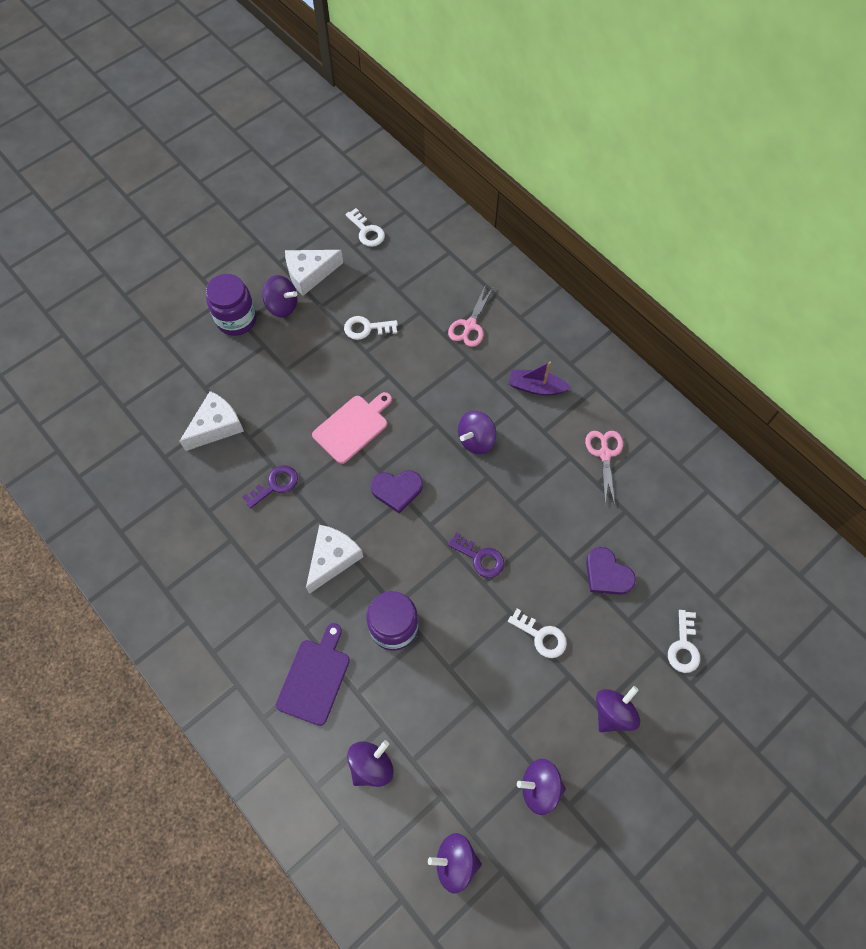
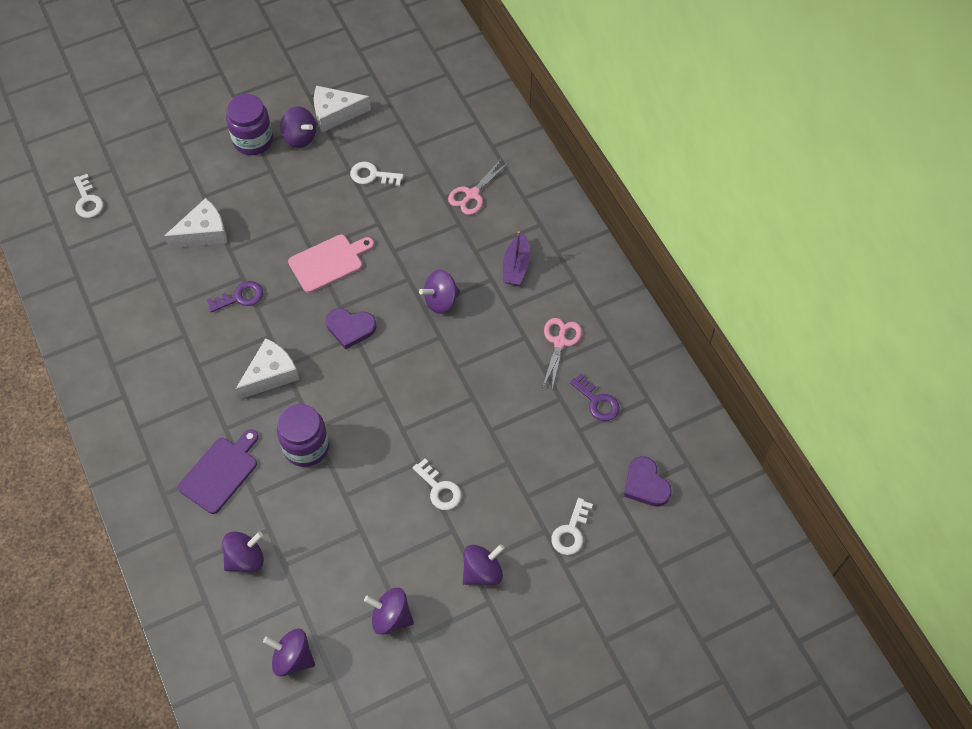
camera: 15 degrees right, 5 degrees down
white key [345,208,385,247] -> white key moved to [74,174,103,218]
purple key [448,532,504,578] -> purple key moved to [570,373,620,421]
purple boat [509,361,571,395] -> purple boat turned 105 degrees counterclockwise [503,231,530,285]
purple heart [586,547,636,595] -> purple heart moved to [624,456,672,507]

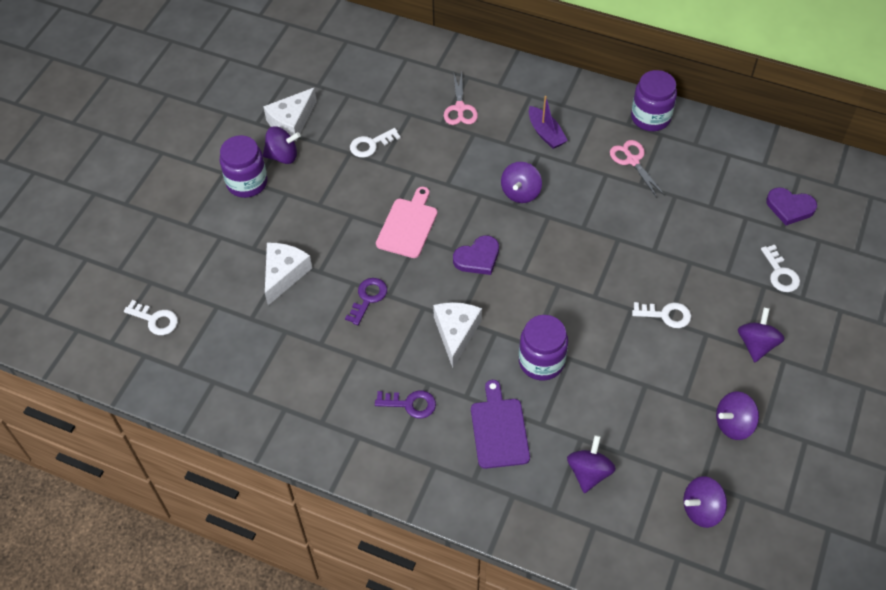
camera: 40 degrees left, 5 degrees down
purple key [570,373,620,421] -> purple key moved to [375,390,436,419]
none -> purple jar [631,70,677,131]

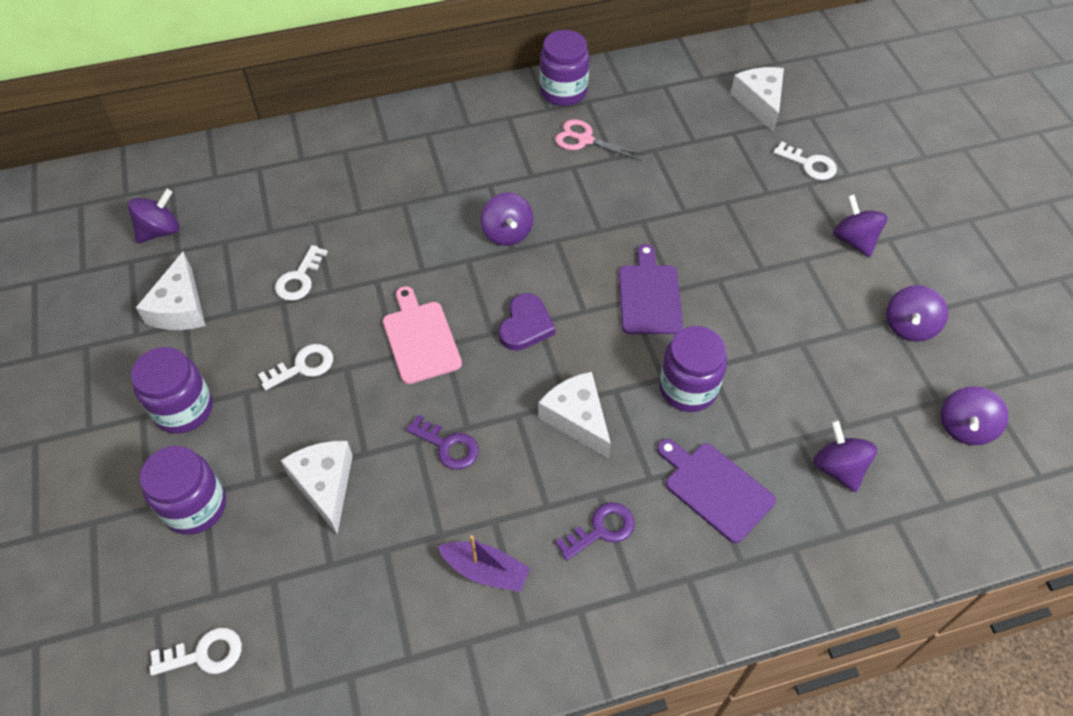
camera: 40 degrees left, 0 degrees up
purple spinning top [263,126,301,164] -> purple spinning top moved to [128,189,179,243]
purple key [345,278,387,325] -> purple key turned 135 degrees clockwise [406,414,479,470]
pink scissors [444,72,478,125] -> none
purple boat [529,96,568,149] -> purple boat moved to [437,535,530,592]
white key [632,302,691,328] -> white key moved to [258,344,333,390]
purple heart [766,187,817,225] -> white cheese [731,67,784,132]
none -> purple jar [140,446,226,535]
none -> purple cutting board [619,244,683,334]

